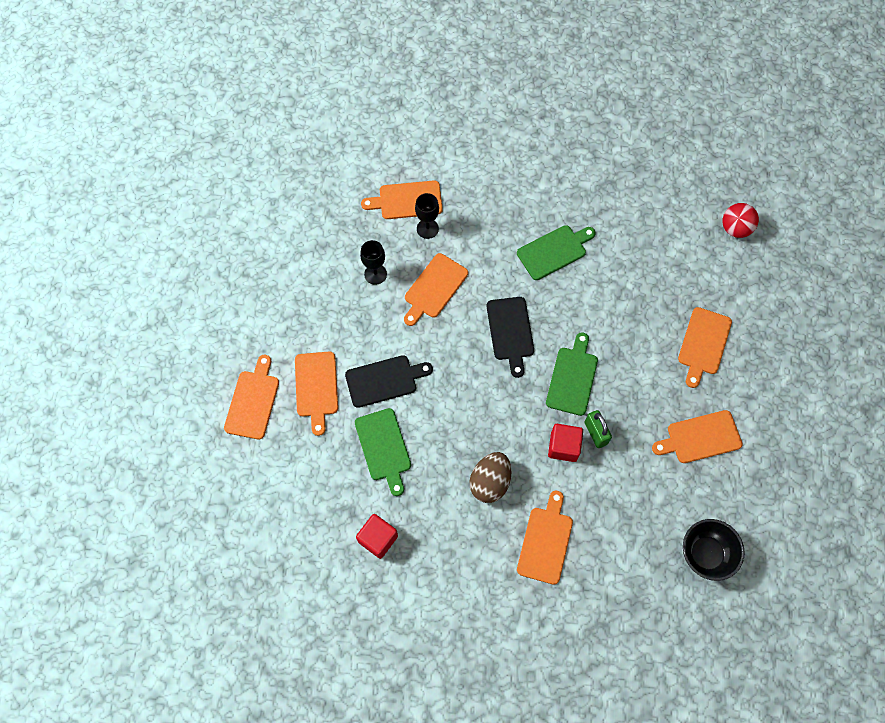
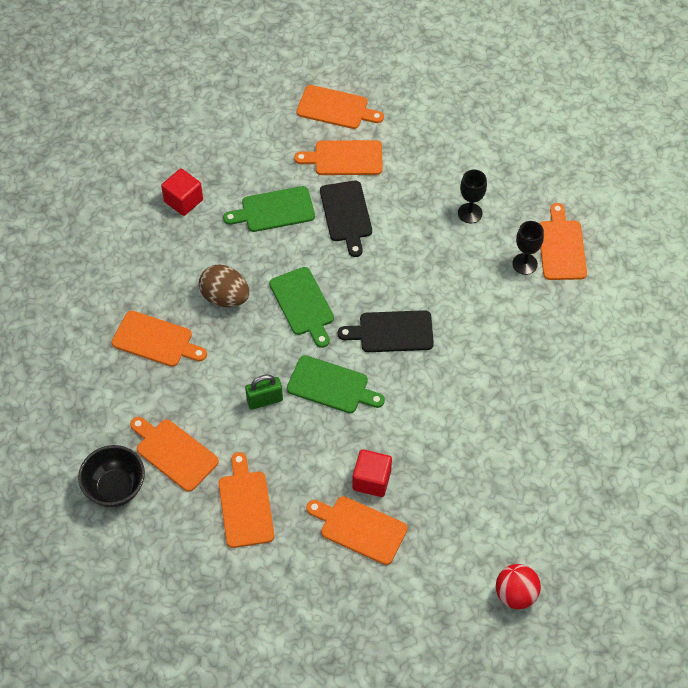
camera: 95 degrees right, 10 degrees down
orange cutting board [404,253,468,326] -> orange cutting board moved to [130,417,219,492]
green cutting board [517,225,596,280] -> green cutting board moved to [269,267,334,348]
red cube [548,424,583,462] -> red cube moved to [352,449,392,497]

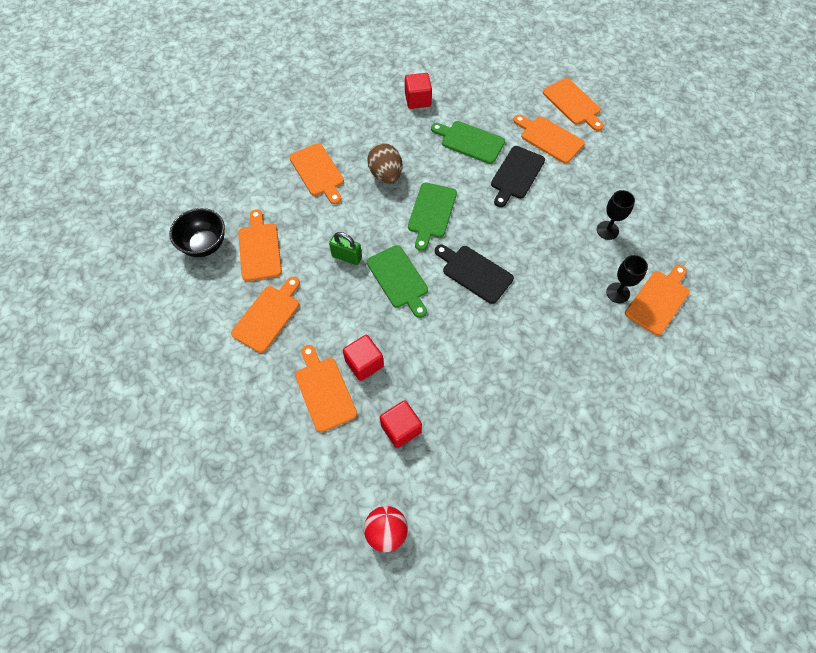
camera: 40 degrees right, 5 degrees up
none -> red cube [380,400,422,448]

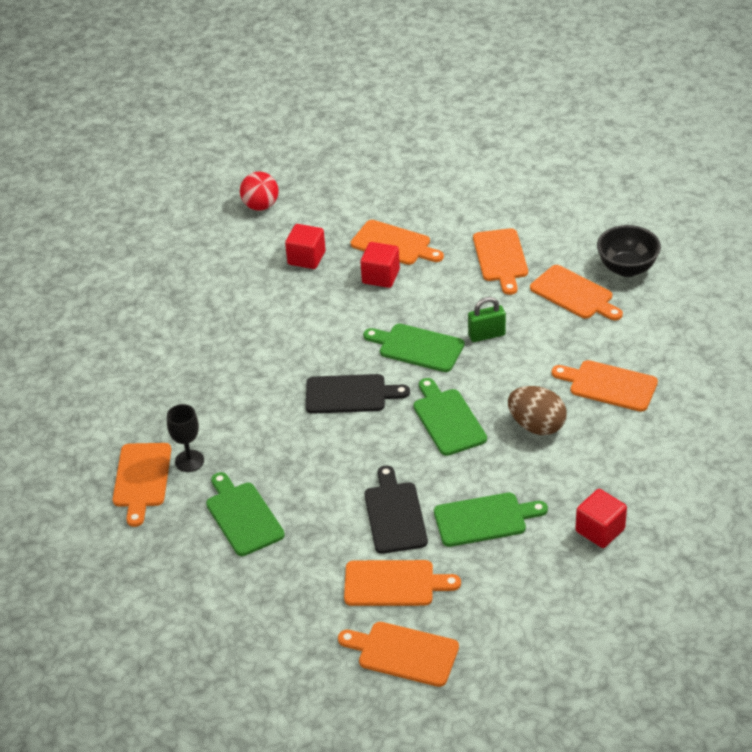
camera: 145 degrees right, 20 degrees down
black goblet [597,190,635,240] -> green cutting board [206,472,285,556]

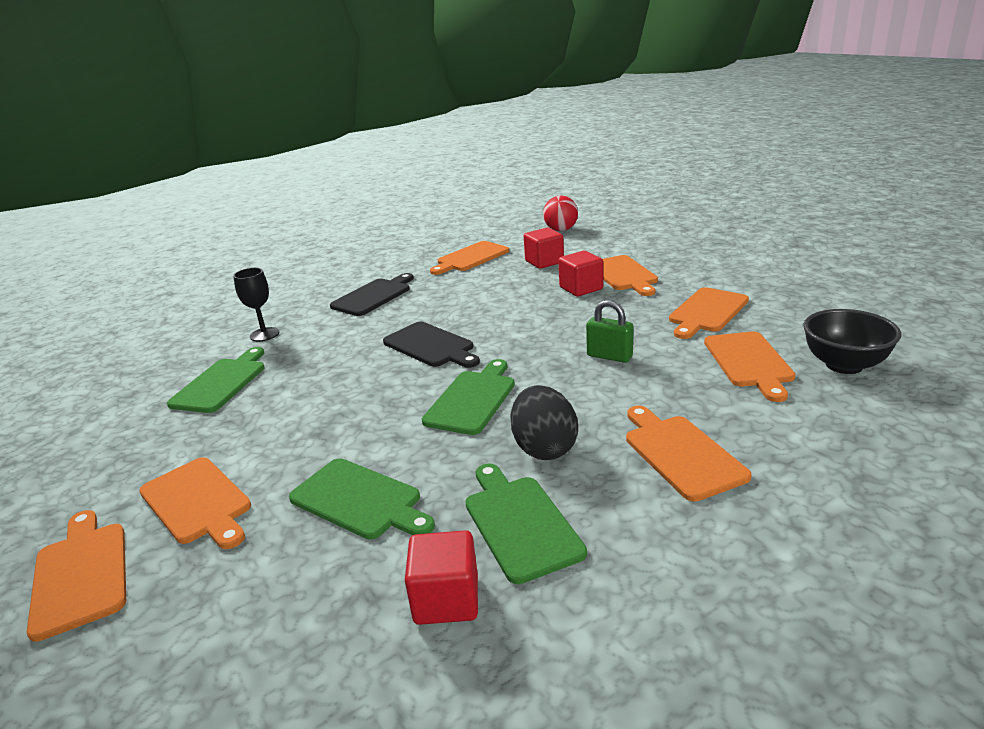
camera: 45 degrees right, 15 degrees down
orange cutting board [113,443,171,527] -> orange cutting board moved to [430,241,509,275]
green cutting board [363,324,465,372] -> green cutting board moved to [465,463,587,584]
black cutting board [364,466,428,554] -> black cutting board moved to [330,273,414,316]
brown egg [508,386,567,435] -> black egg [510,385,578,460]

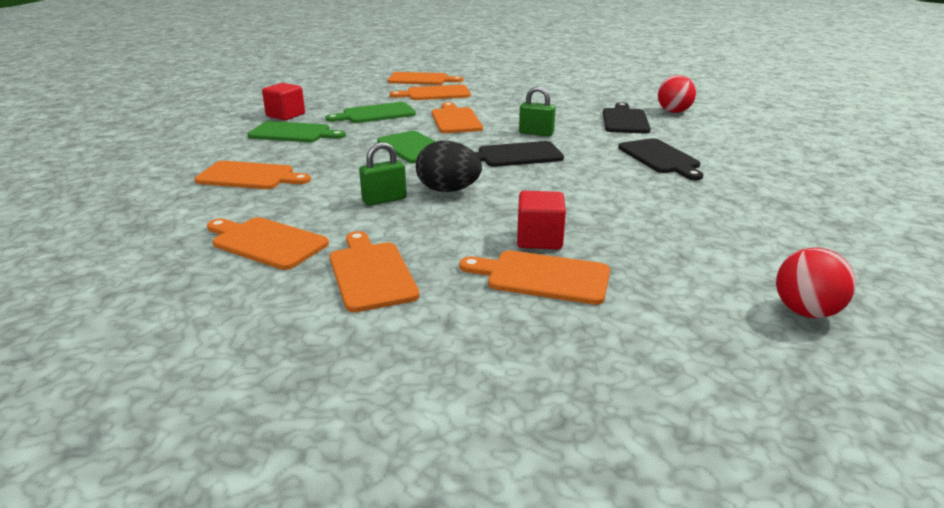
camera: 120 degrees right, 0 degrees up
green cutting board [167,347,265,413] -> none
black goblet [233,268,279,342] -> black cutting board [603,102,651,133]
orange cutting board [430,241,509,275] -> orange cutting board moved to [431,102,483,133]
black egg [510,385,578,460] -> black egg moved to [416,141,482,192]
red cube [524,228,564,269] -> none
black bowl [803,309,901,374] -> none
none -> green padlock [519,86,556,136]
none -> red ball [658,75,696,113]

